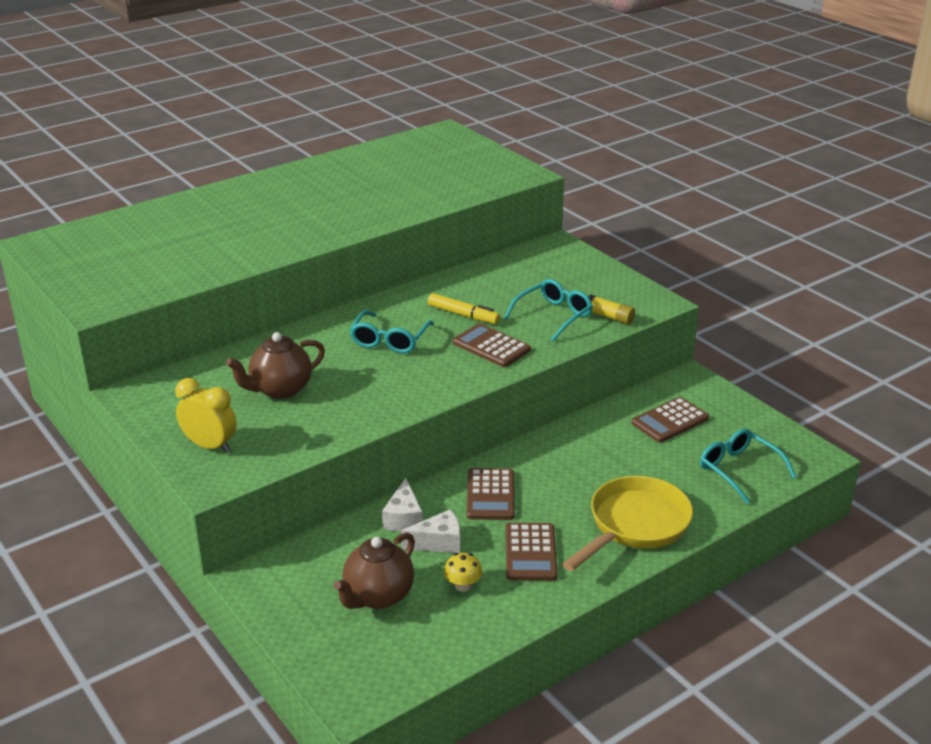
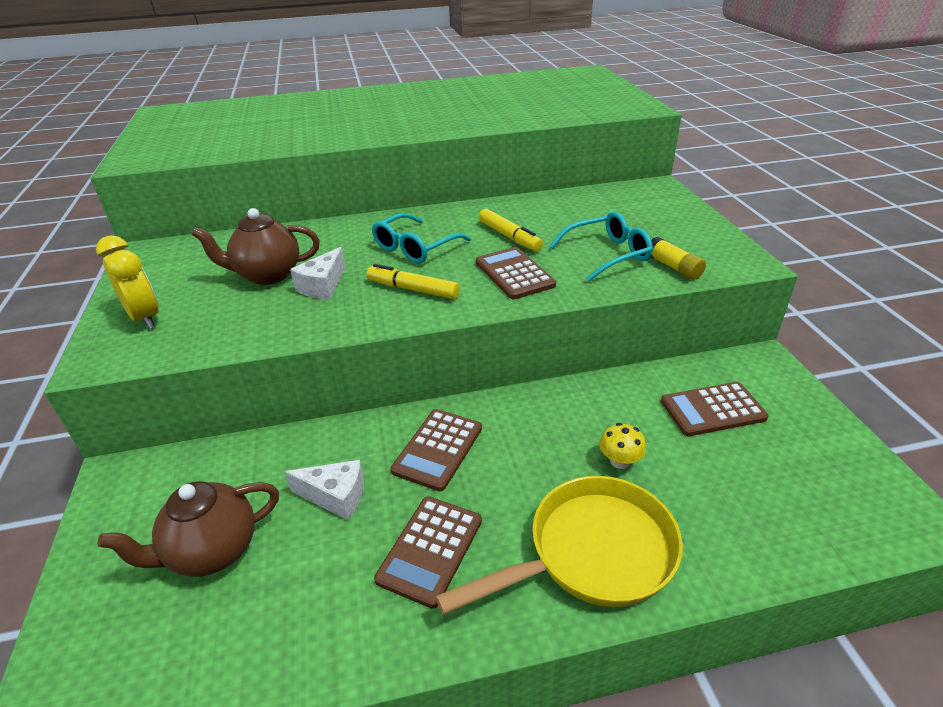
camera: 25 degrees right, 5 degrees up
white cheese [382,478,423,531] -> white cheese moved to [290,247,346,299]
yellow mushroom [444,553,482,592] -> yellow mushroom moved to [599,423,646,469]
turquoise glasses [700,429,796,504] -> none
none -> yellow marker [367,264,460,299]

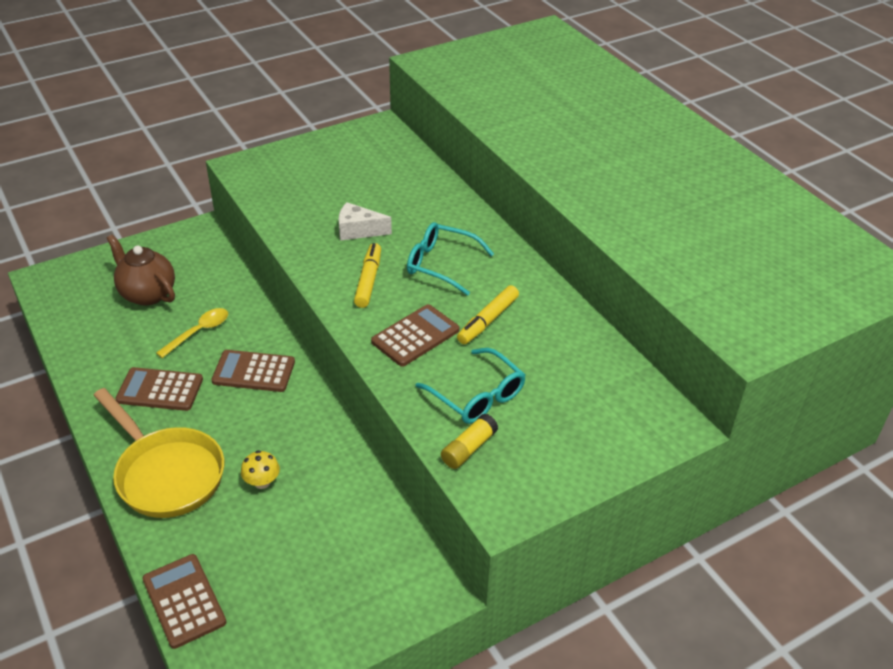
camera: 70 degrees right, 5 degrees up
yellow clock [96,235,159,329] -> none
brown teapot [191,208,320,285] -> none
white cheese [285,460,364,520] -> yellow spoon [156,308,228,358]
brown calculator [661,382,769,436] -> brown calculator moved to [143,554,226,649]

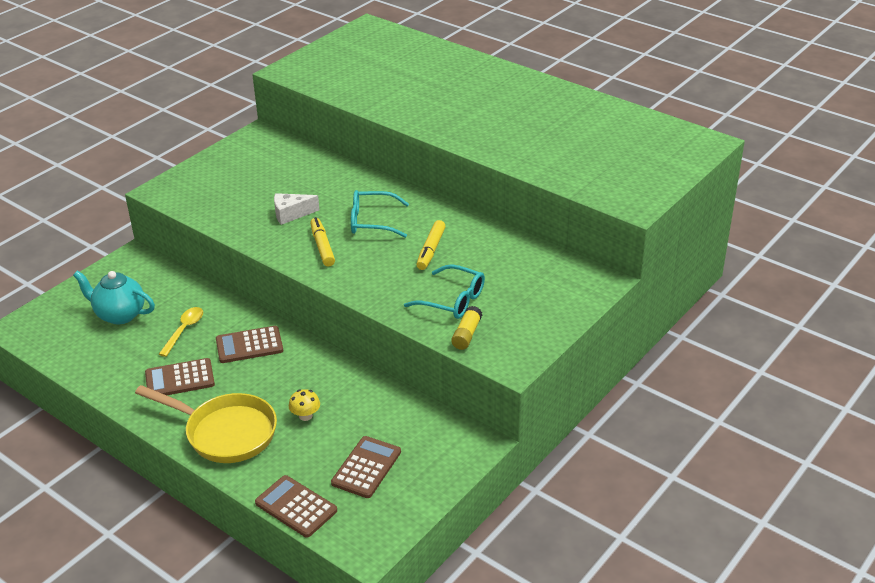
camera: 20 degrees left, 5 degrees down
brown teapot [107,234,175,306] -> turquoise teapot [73,271,155,324]
brown calculator [371,304,460,367] -> brown calculator moved to [331,436,401,498]

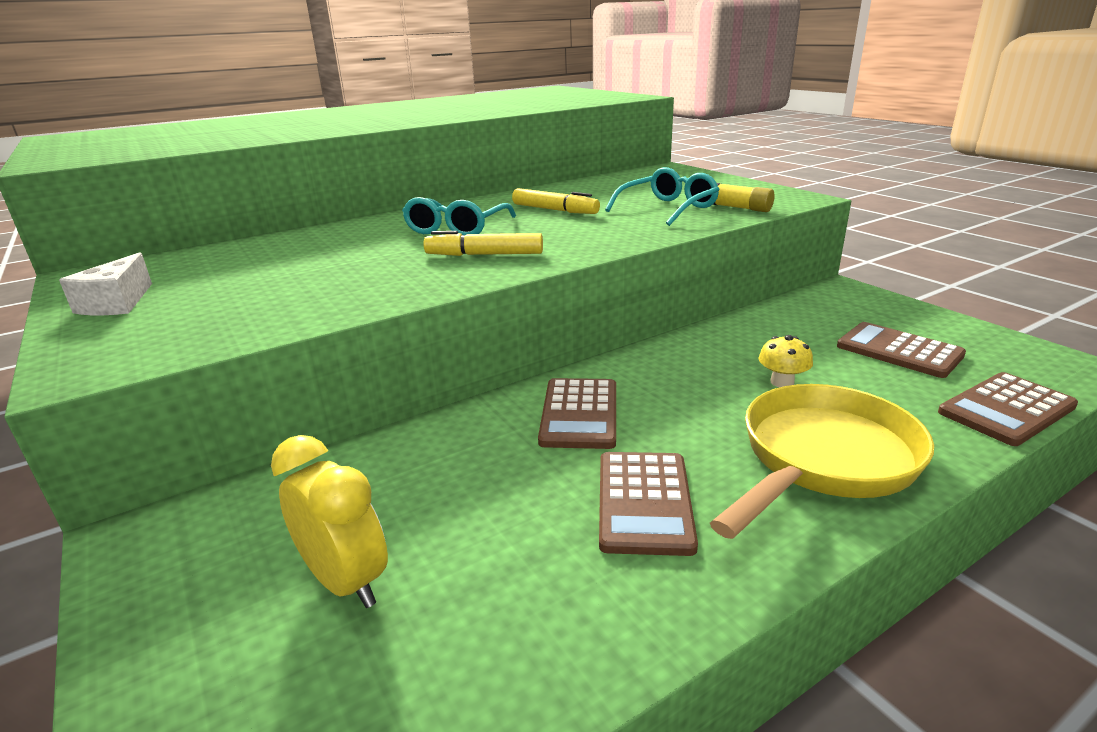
camera: 70 degrees left, 10 degrees down
turquoise teapot [73,271,155,324] -> yellow clock [271,435,388,608]
yellow spoon [159,307,203,357] -> none
white cheese [274,193,319,225] -> white cheese moved to [59,252,152,315]

